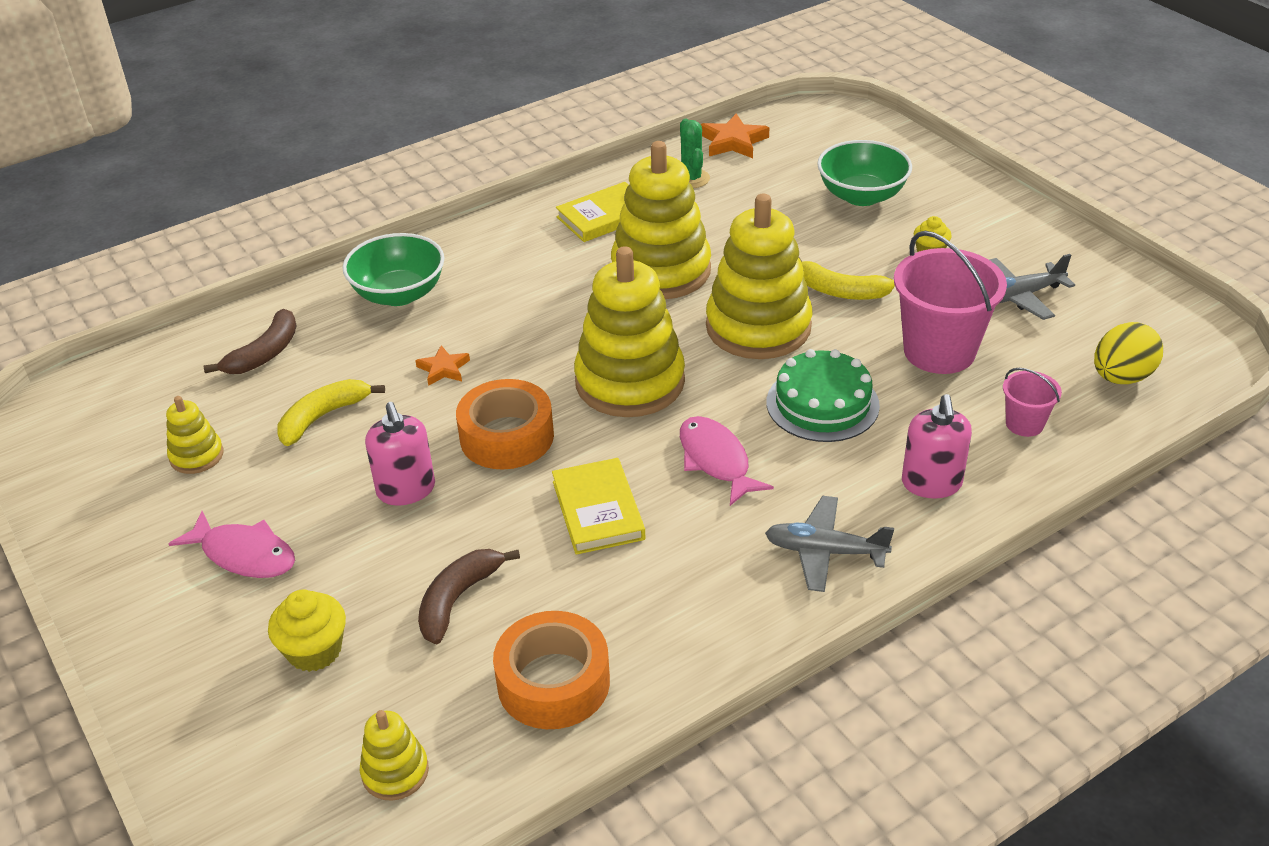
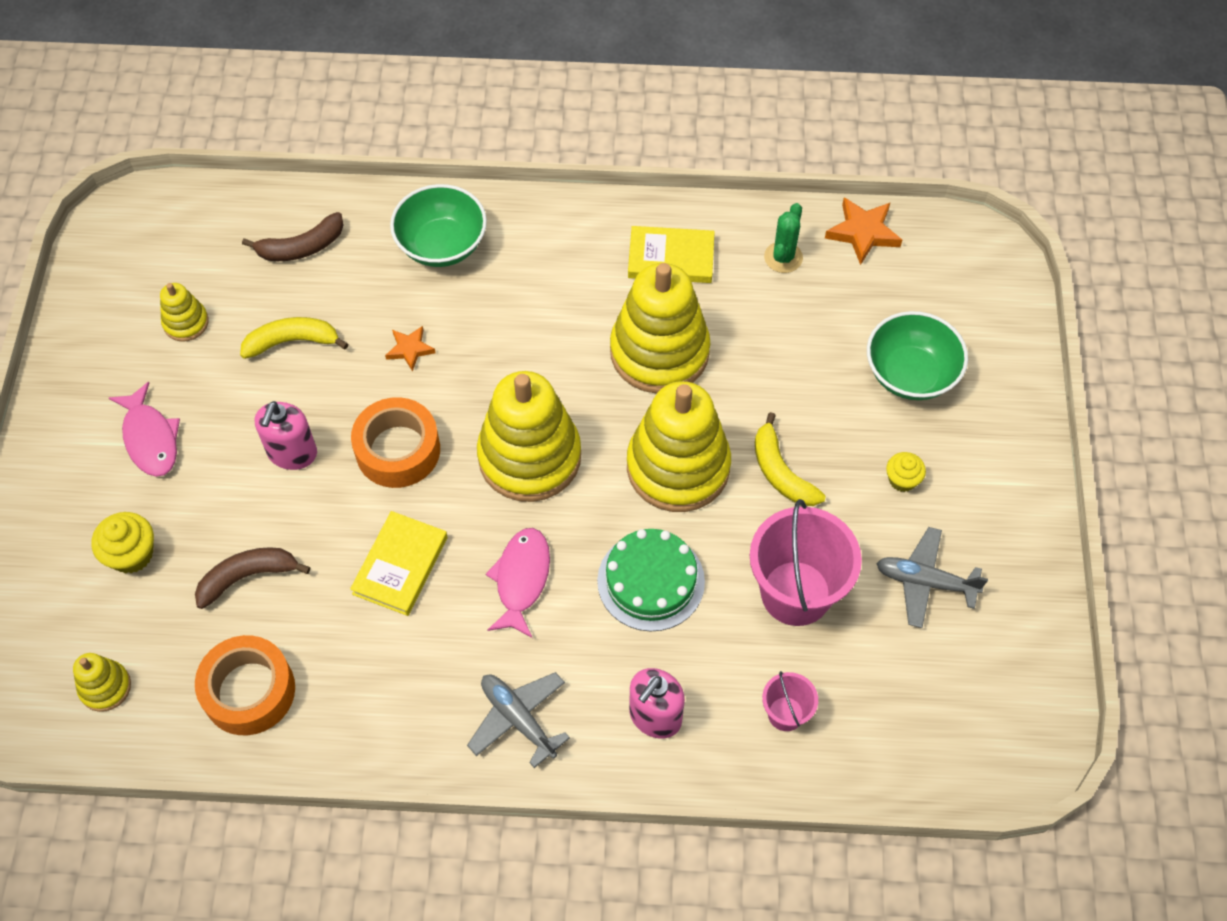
camera: 35 degrees right, 20 degrees up
yellow egg [1094,322,1163,384] -> none

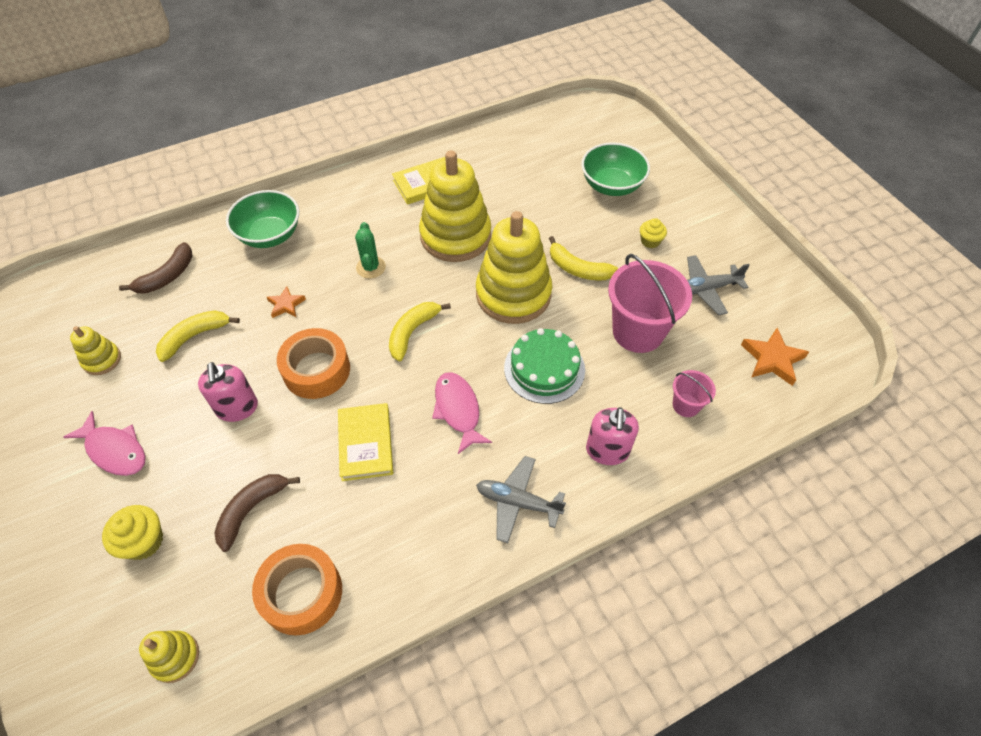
camera: 30 degrees left, 5 degrees down
yellow stacking toy [477,371,581,502] -> yellow banana [389,302,451,361]
green cactus [764,203,803,273] -> green cactus moved to [355,222,386,279]
orange star [825,197,902,265] -> orange star moved to [741,328,809,386]

